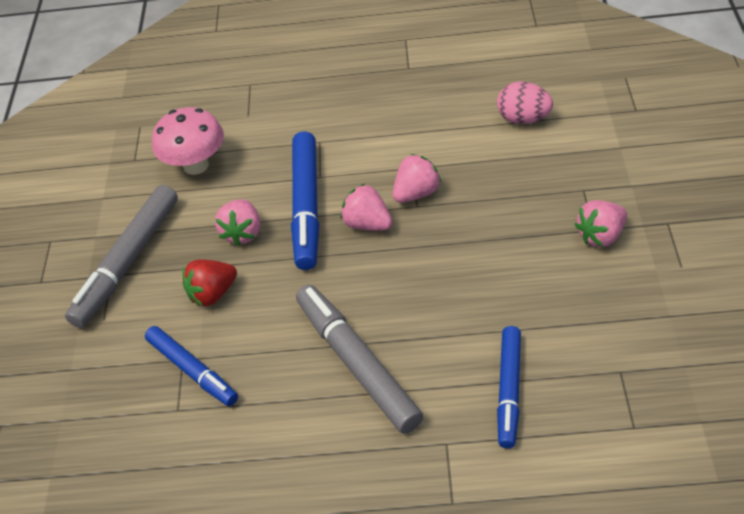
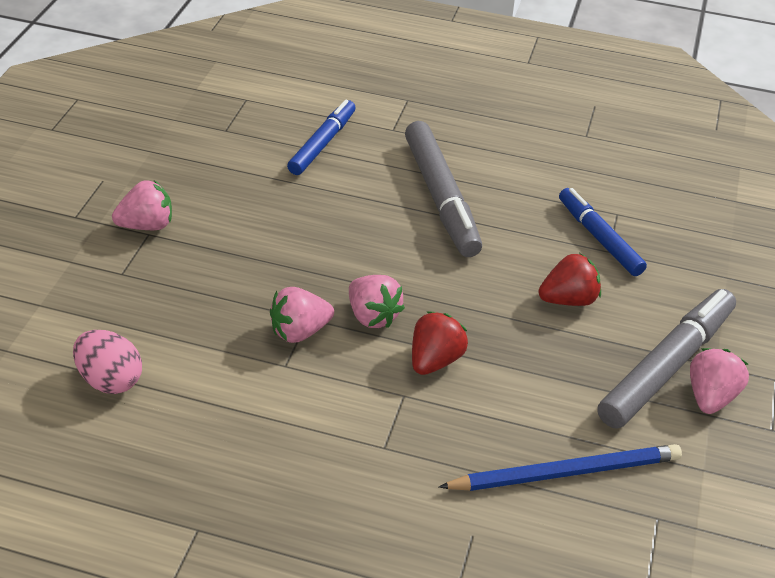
camera: 170 degrees left, 5 degrees down
pink mushroom [152,107,224,175] -> blue pencil [439,444,682,491]
pink strawberry [215,199,260,246] -> pink strawberry moved to [690,348,749,414]
blue marker [291,131,319,270] -> red strawberry [412,311,468,375]

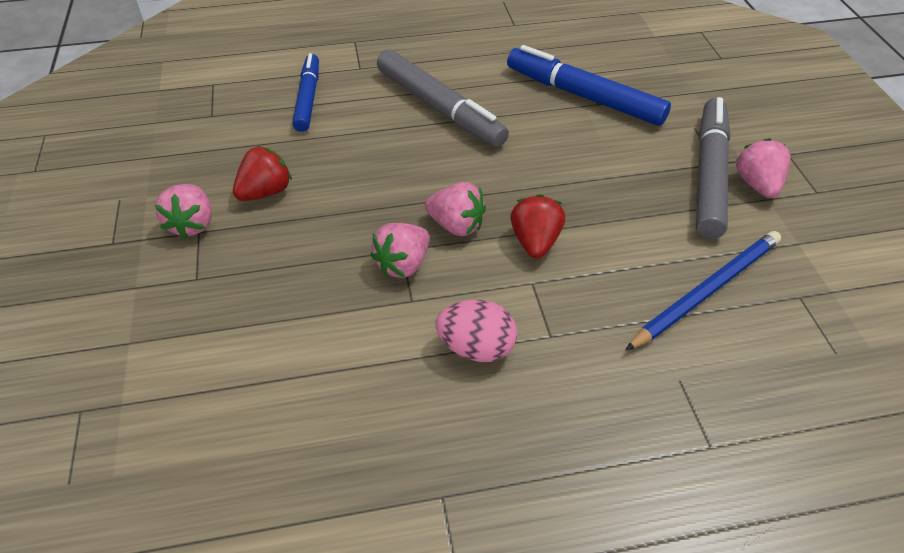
camera: 25 degrees left, 5 degrees up
pink egg [73,330,142,394] -> pink egg moved to [436,300,517,362]
pink strawberry [112,180,172,230] -> pink strawberry turned 135 degrees clockwise [155,184,212,239]
red strawberry [538,253,601,306] -> red strawberry moved to [233,146,292,201]
blue marker [559,188,647,276] -> blue marker [507,45,671,126], size x1.53

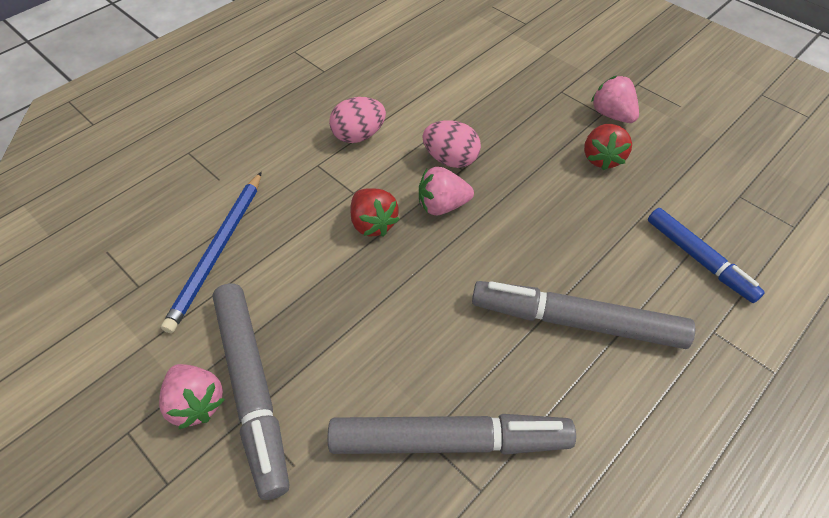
camera: 145 degrees right, 5 degrees up
pink strawberry [370,223,430,278] -> pink egg [422,120,481,168]
blue marker [507,45,671,126] -> grey marker [328,414,576,455]

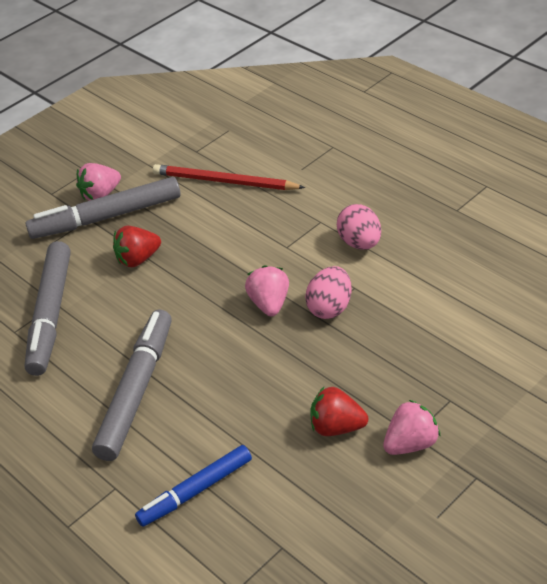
camera: 95 degrees right, 10 degrees down
blue pencil [161,172,262,333] -> red pencil [153,164,305,190]
red strawberry [350,188,400,237] -> red strawberry moved to [113,226,161,267]

